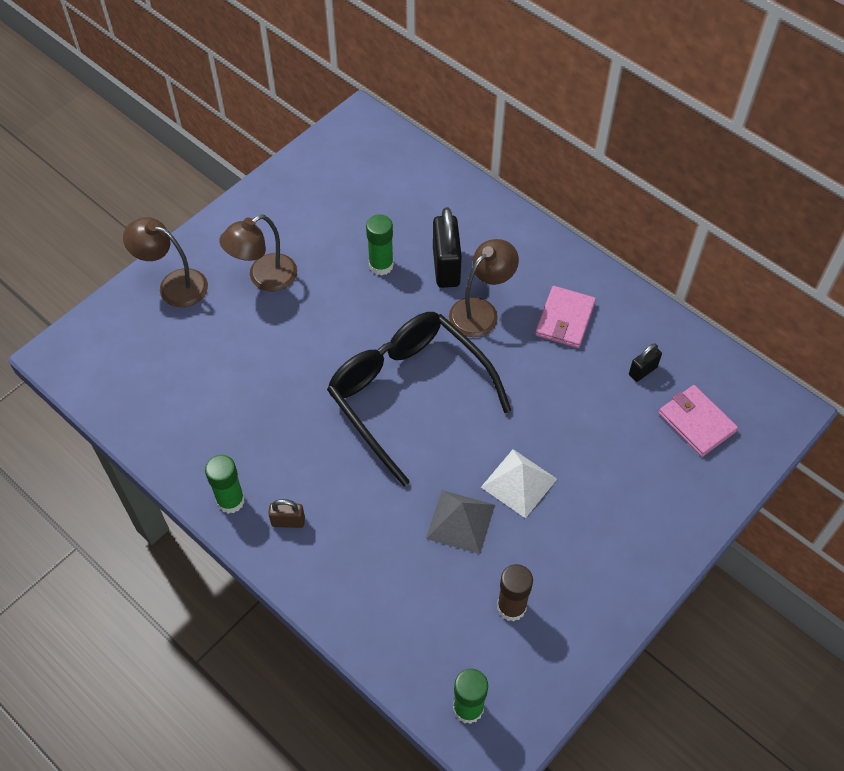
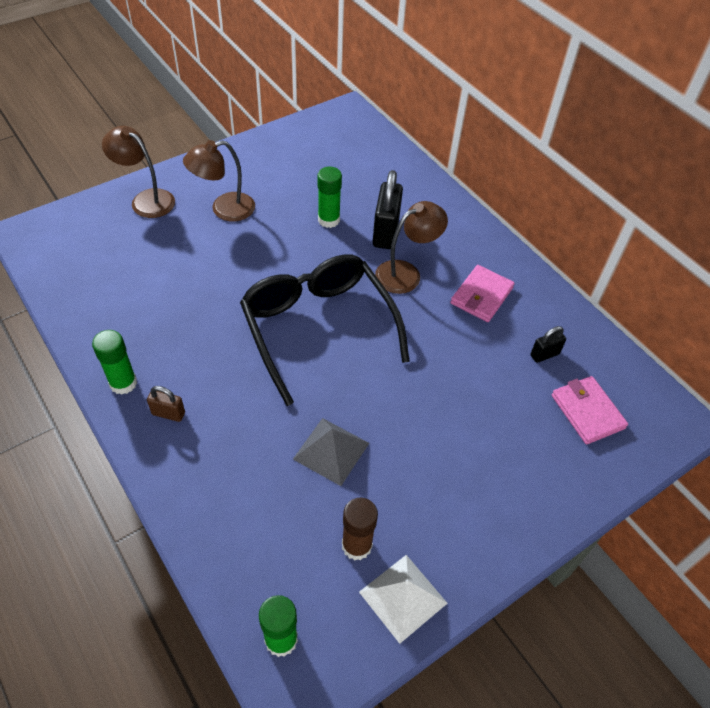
camera: 10 degrees right, 5 degrees down
white pyramid [481,449,557,518] -> white pyramid moved to [359,555,448,644]

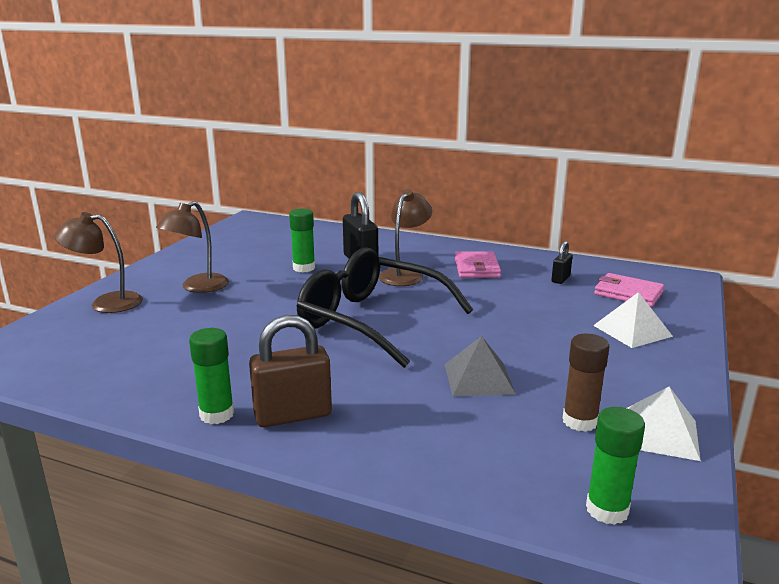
camera: 30 degrees left, 30 degrees down
brown padlock [147,386,185,422] -> brown padlock [249,315,332,427], size x1.89
none -> white pyramid [593,292,673,348]

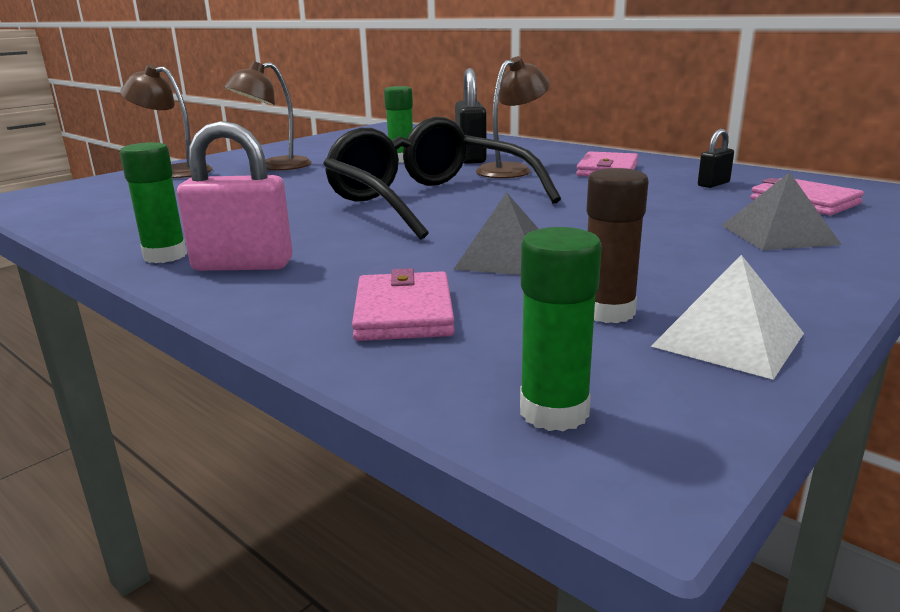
camera: 20 degrees right, 0 degrees up
brown padlock [249,315,332,427] -> pink padlock [177,121,293,271]
white pyramid [593,292,673,348] -> grey pyramid [721,172,842,250]
none -> pink wallet [352,268,455,341]

